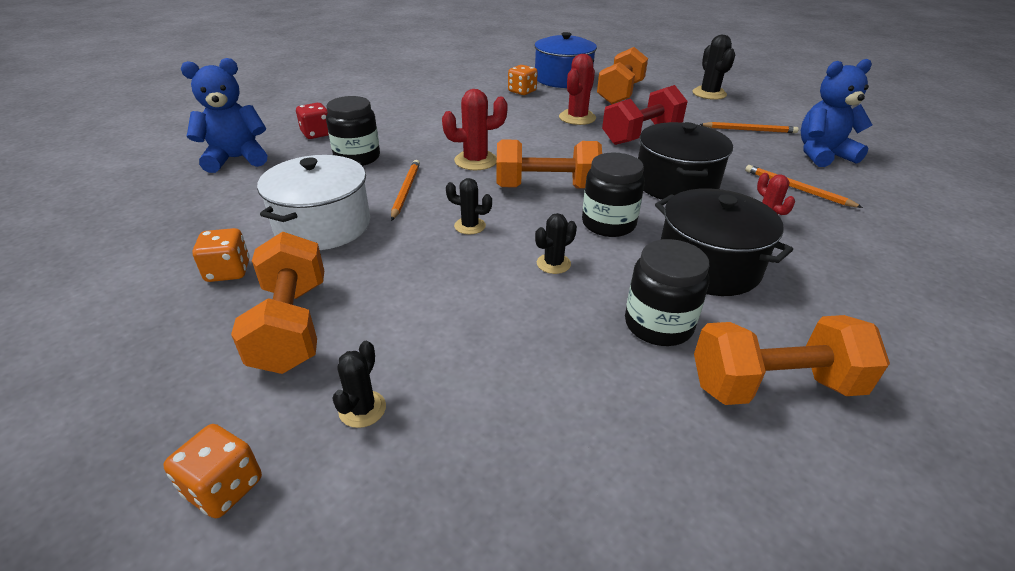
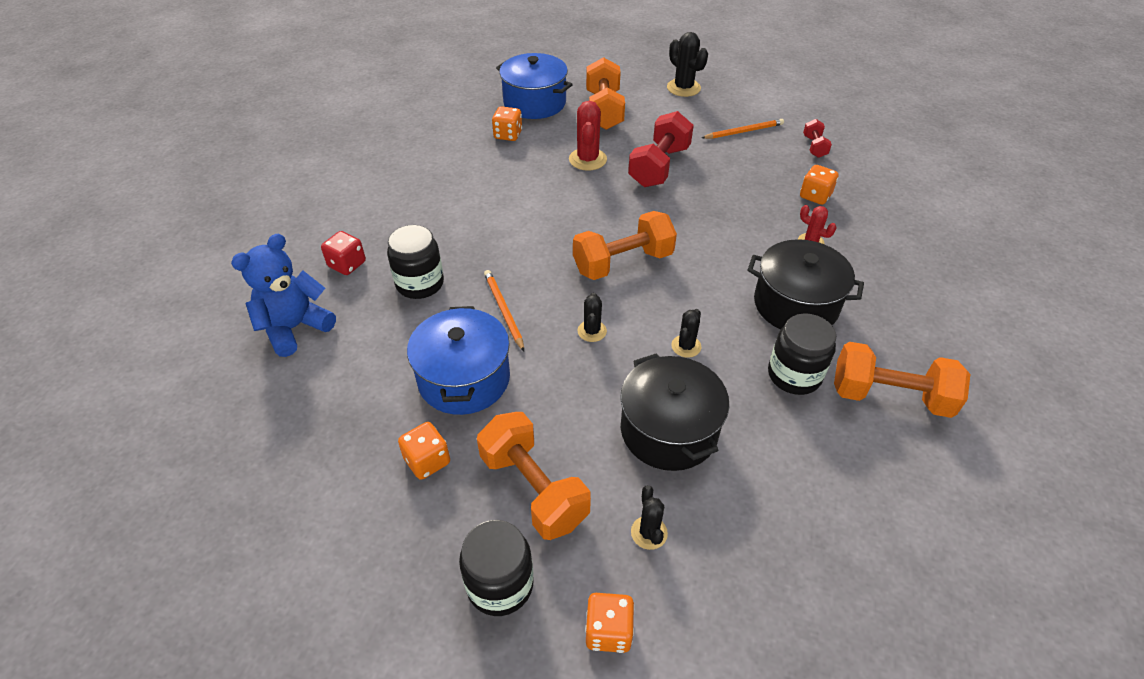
camera: 25 degrees left, 10 degrees up
white pot [257,155,370,250] -> blue pot [407,306,510,415]
red cactus [442,89,508,170] -> none
black cactus [446,178,492,235] -> black cactus turned 75 degrees counterclockwise [578,293,607,342]
black jar [582,153,645,237] -> black jar moved to [459,520,534,616]
black pot [638,122,733,200] -> black pot moved to [620,353,729,471]
orange dumbbell [694,315,890,405] -> orange dumbbell turned 45 degrees clockwise [834,342,970,418]
orange pencil [745,165,863,208] -> orange dice [800,165,839,205]
blue teddy bear [801,59,872,167] -> red dumbbell [803,119,832,158]

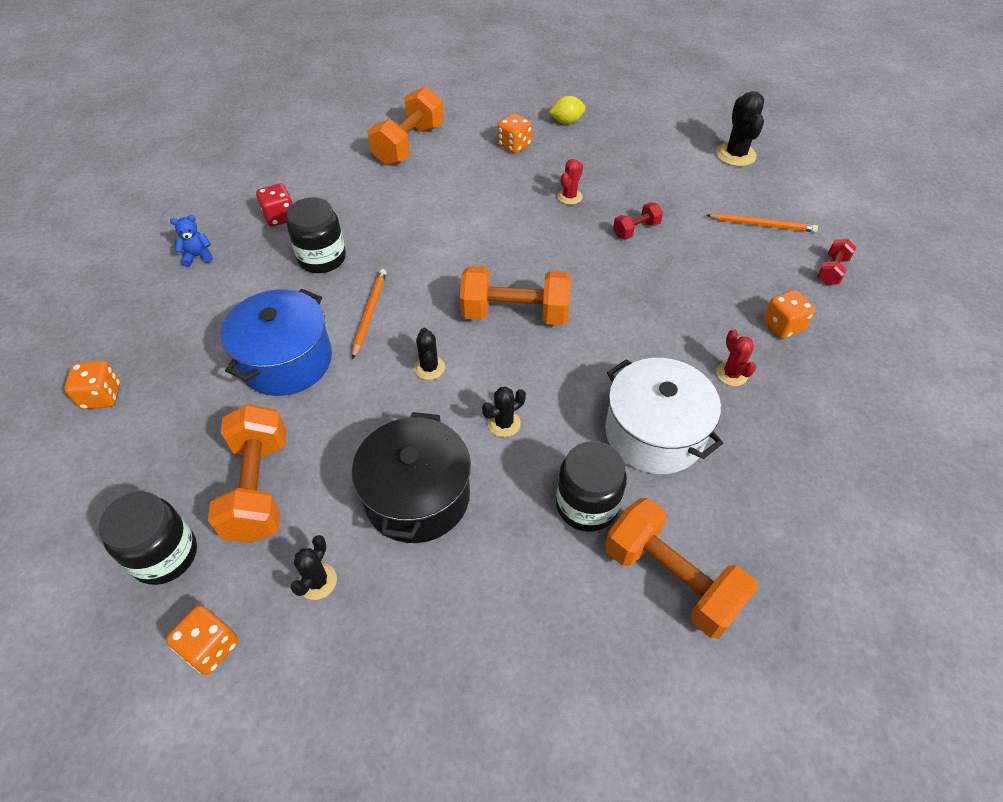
camera: 30 degrees right, 5 degrees up
blue teddy bear [231,234,336,357] -> blue teddy bear [170,215,213,267], size x0.47
orange dice [398,422,450,480] -> orange dice moved to [64,361,120,409]
blue pot [496,53,573,119] -> yellow lemon [549,96,586,124]
red cactus [569,101,607,171] -> red cactus [557,159,583,205], size x0.61
black cactus [578,293,607,342] -> black cactus turned 45 degrees counterclockwise [414,328,445,380]
orange dumbbell [586,57,625,130] -> orange dumbbell moved to [368,87,444,165]
red dumbbell [628,111,694,187] -> red dumbbell [613,202,663,239], size x0.50
black pot [748,239,864,329] -> white pot [605,358,723,474]

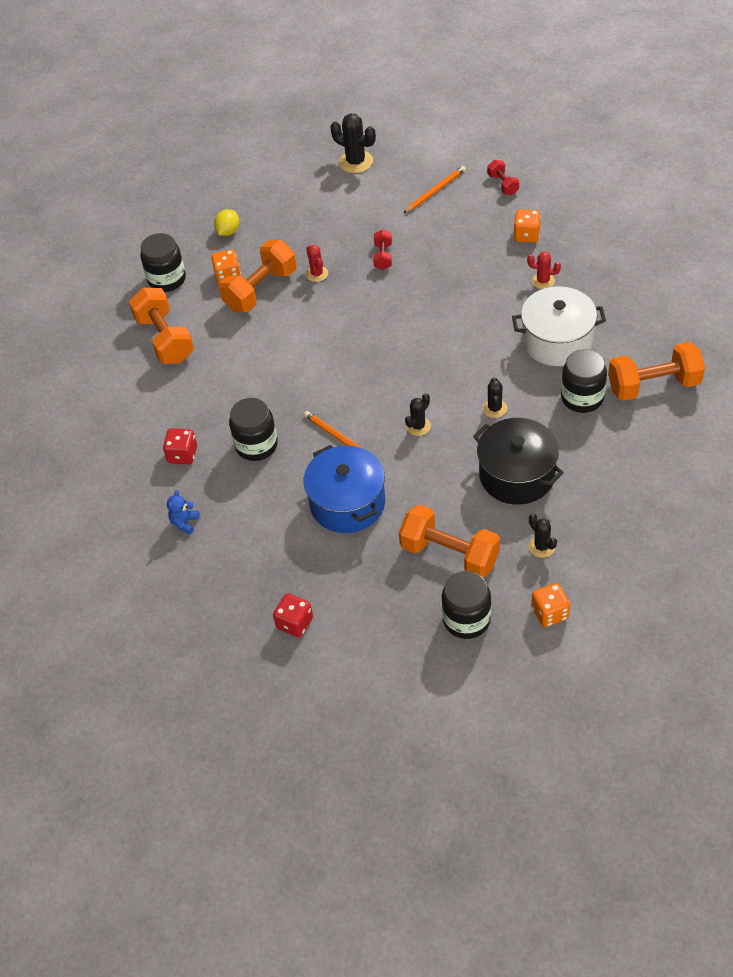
camera: 50 degrees left, 0 degrees up
orange dice [64,361,120,409] -> red dice [273,593,313,637]
black cactus [414,328,445,380] -> black cactus turned 75 degrees counterclockwise [405,393,431,436]
orange dumbbell [460,266,571,325] -> orange dumbbell moved to [219,240,297,312]
none -> black jar [140,233,186,292]

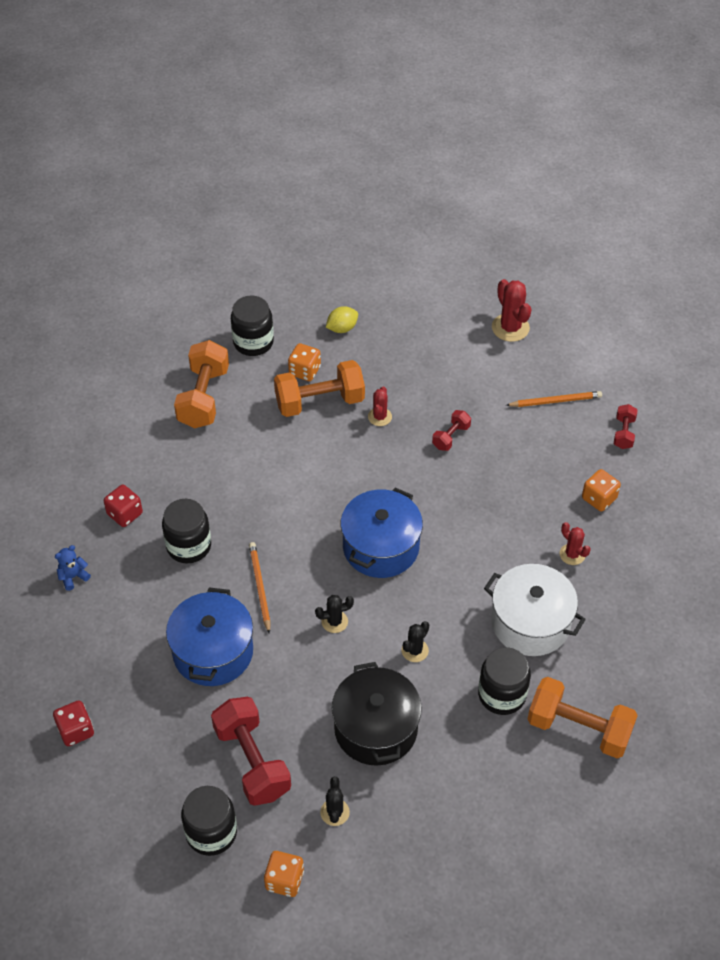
camera: 30 degrees right, 0 degrees up
black cactus [330,114,376,173] -> red cactus [492,279,531,342]
orange dumbbell [399,504,500,578] -> red dumbbell [211,697,291,806]
none -> blue pot [341,488,423,578]

